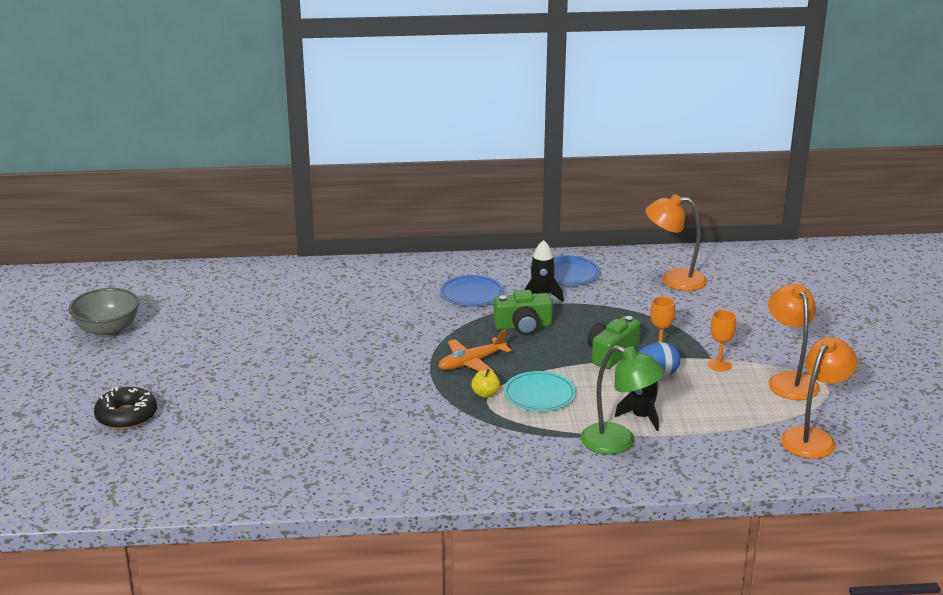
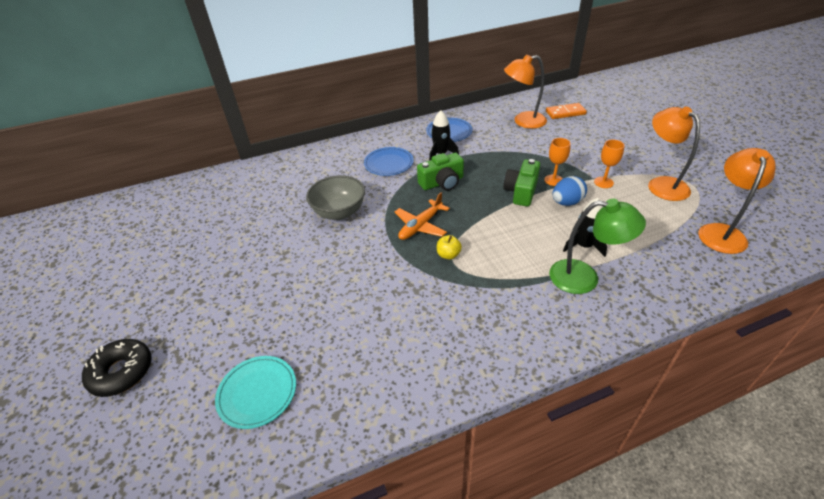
camera: 15 degrees left, 15 degrees up
grey bowl [69,288,139,338] -> grey bowl moved to [306,175,365,220]
turquoise plate [504,371,576,411] -> turquoise plate moved to [215,356,296,429]
none -> orange domino [546,103,587,119]

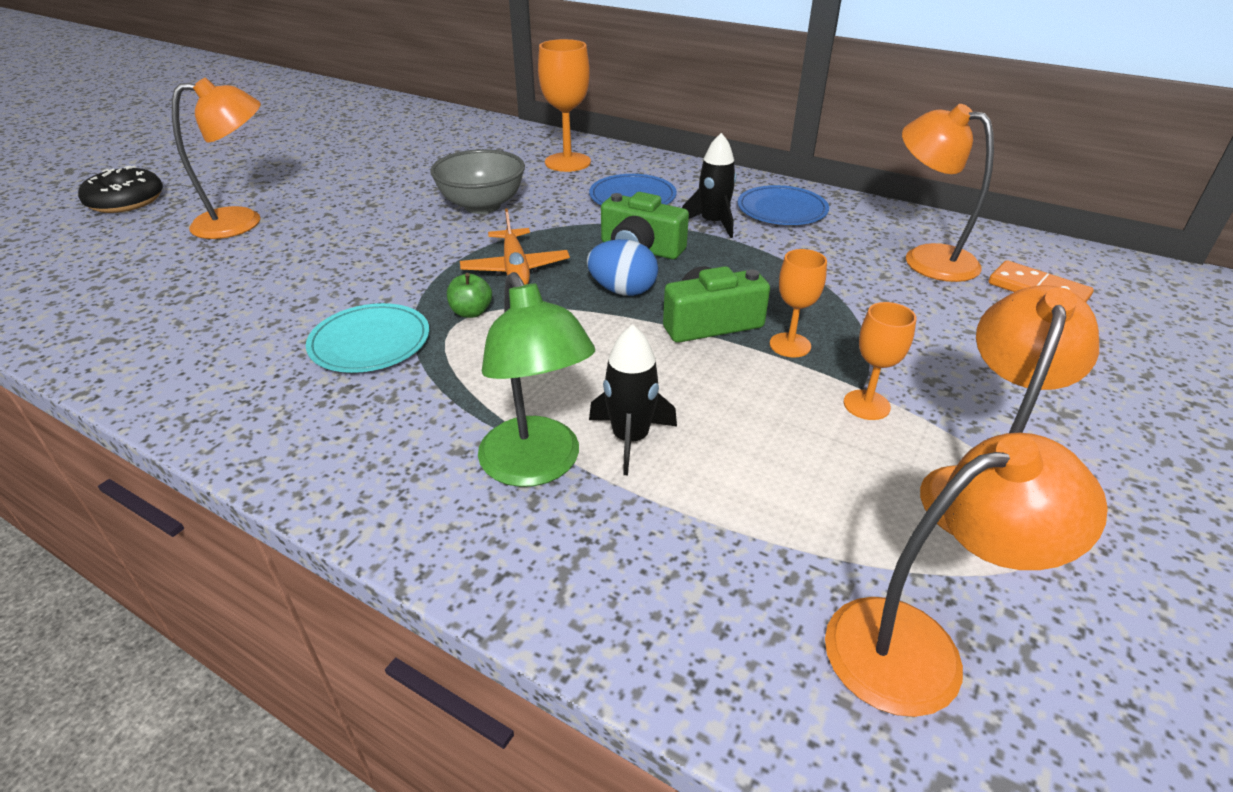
camera: 50 degrees right, 5 degrees down
turquoise plate [215,356,296,429] -> turquoise plate moved to [306,303,429,373]
orange plane [394,192,450,240] -> orange plane turned 105 degrees counterclockwise [460,208,570,285]
yellow apple [437,235,462,260] -> green apple [447,273,492,318]
blue egg [553,176,587,206] -> blue egg moved to [587,239,658,296]
none -> orange lamp [172,78,261,239]
none -> orange goblet [538,39,591,172]

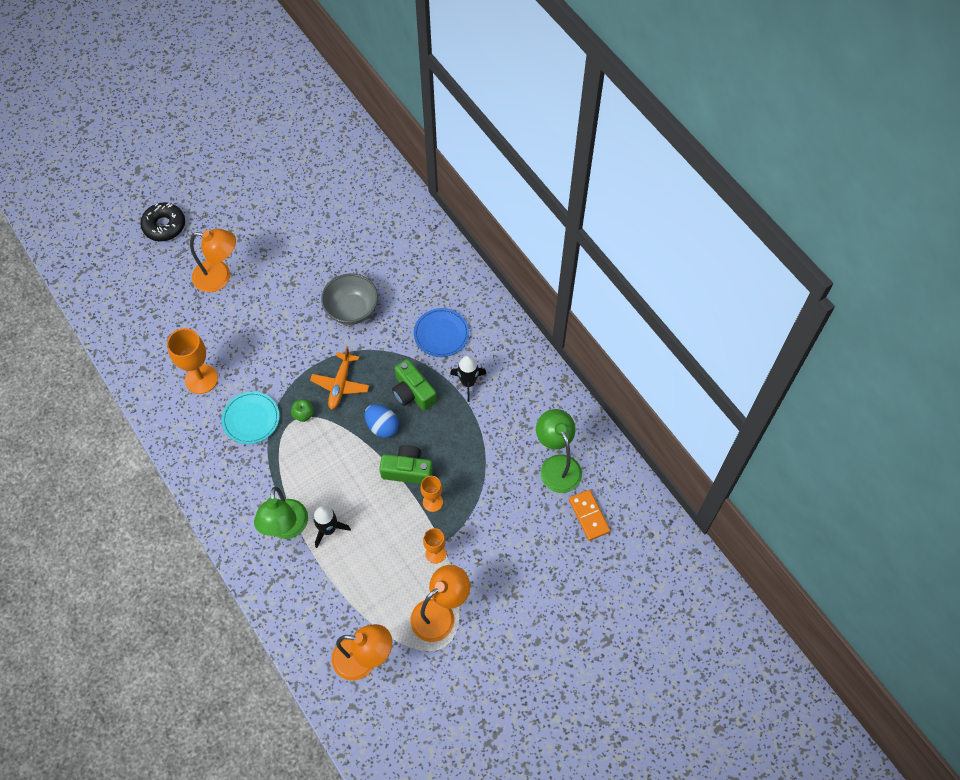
camera: 25 degrees right, 25 degrees up
orange goblet [538,39,591,172] -> orange goblet moved to [167,328,218,394]
blue plate [738,185,829,225] -> none
orange lamp [902,104,994,282] -> green lamp [536,409,582,493]

